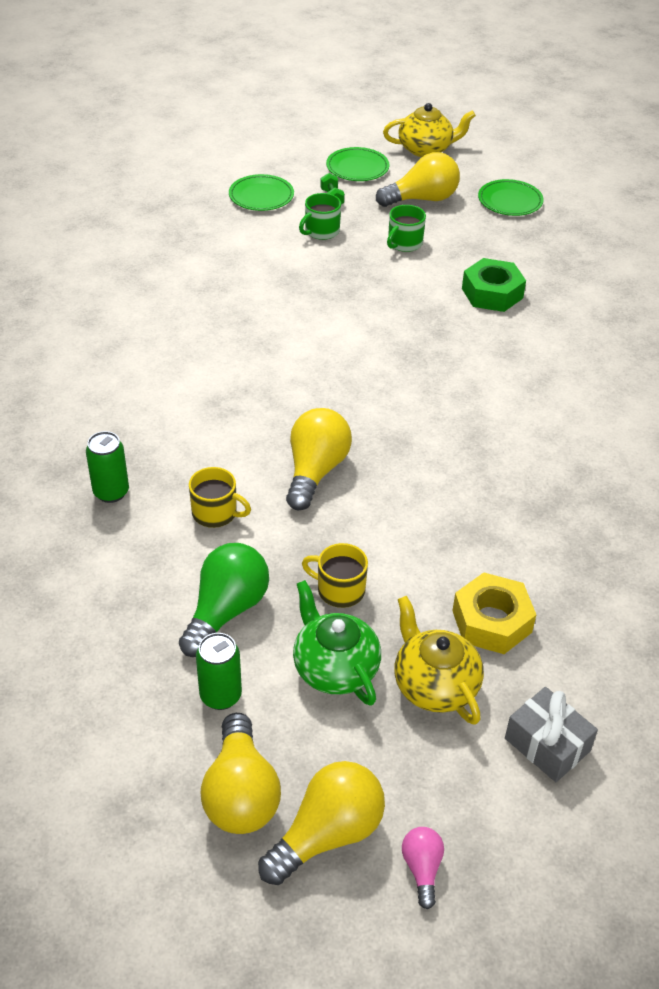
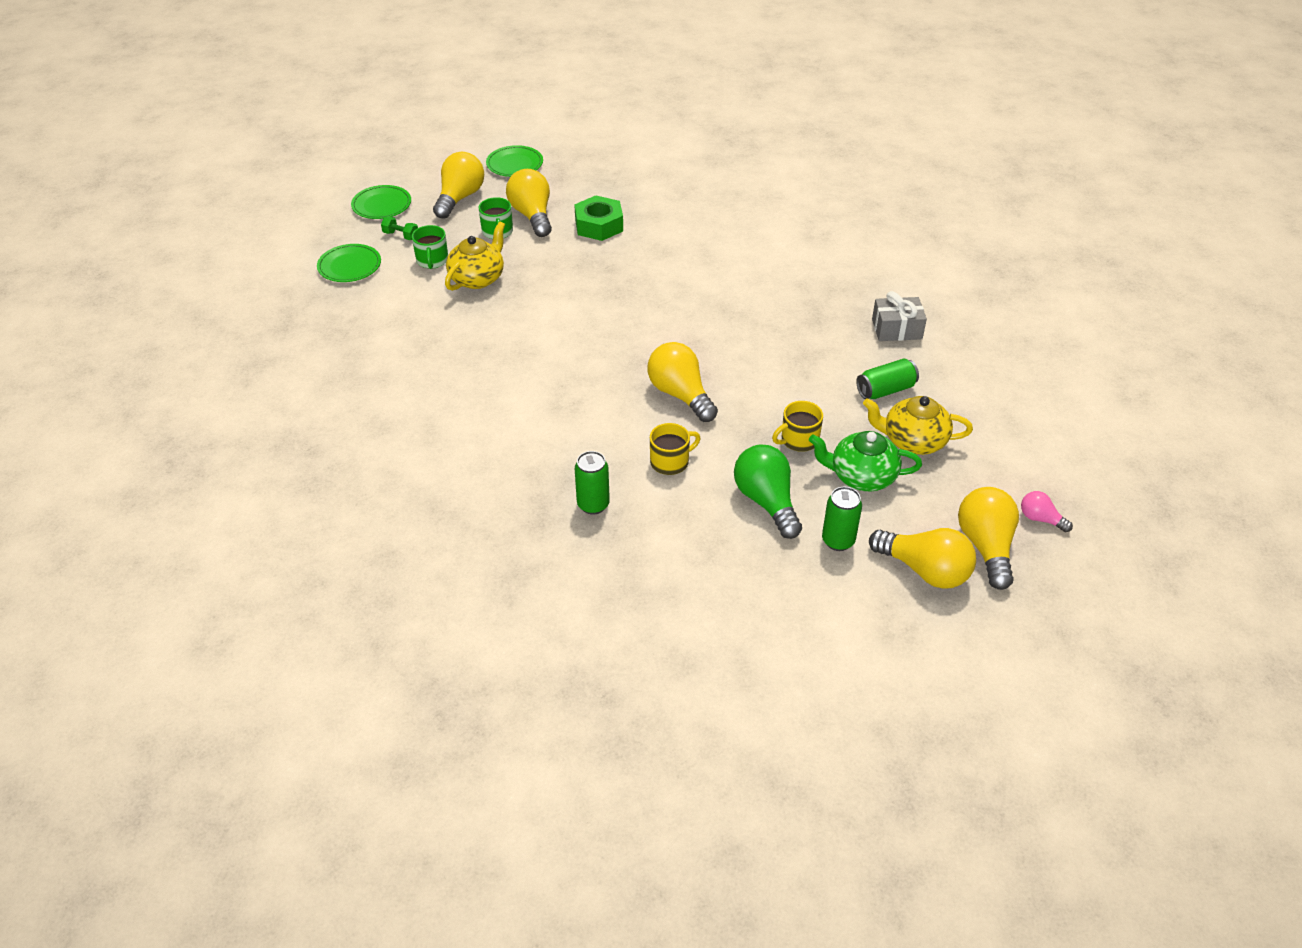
camera: 50 degrees left, 0 degrees up
yellow teapot [383,103,476,157] -> yellow teapot moved to [445,221,505,291]
yellow nut [452,572,536,654] -> green can [856,359,919,399]
grey gift [505,687,598,782] -> grey gift moved to [872,291,927,341]
none -> yellow light bulb [506,169,552,237]

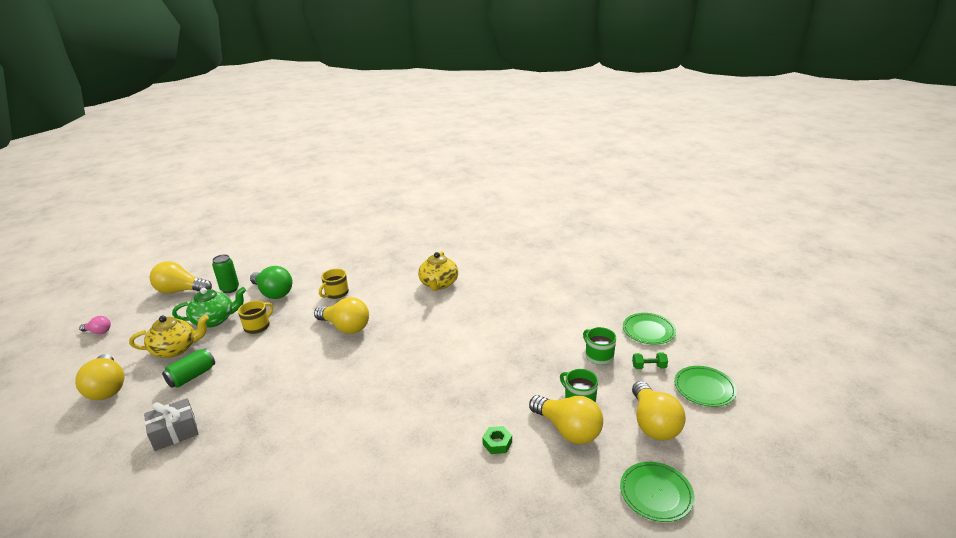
camera: 155 degrees right, 15 degrees down
yellow teapot [445,221,505,291] -> yellow teapot moved to [418,251,458,291]
green nut [574,195,623,241] -> green nut [482,426,512,454], size x0.53
green can [575,451,610,515] -> none
yellow light bulb [958,487,1019,590] -> yellow light bulb moved to [75,354,125,400]

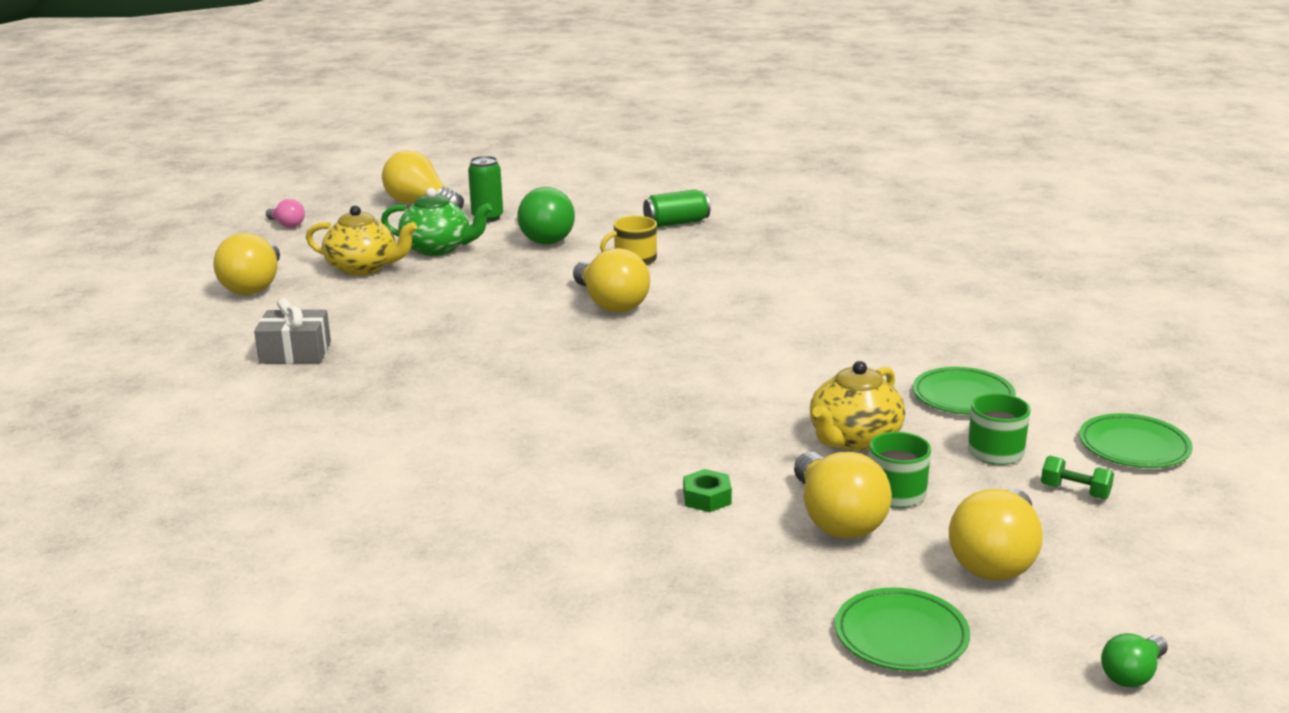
camera: 30 degrees right, 5 degrees down
green can [162,348,215,388] -> green can moved to [643,189,710,227]
yellow mug [238,301,273,334] -> none
yellow teapot [418,251,458,291] -> yellow teapot moved to [810,361,905,451]
green plate [674,366,737,407] -> green plate moved to [913,367,1016,415]
none -> green light bulb [1101,633,1168,688]

